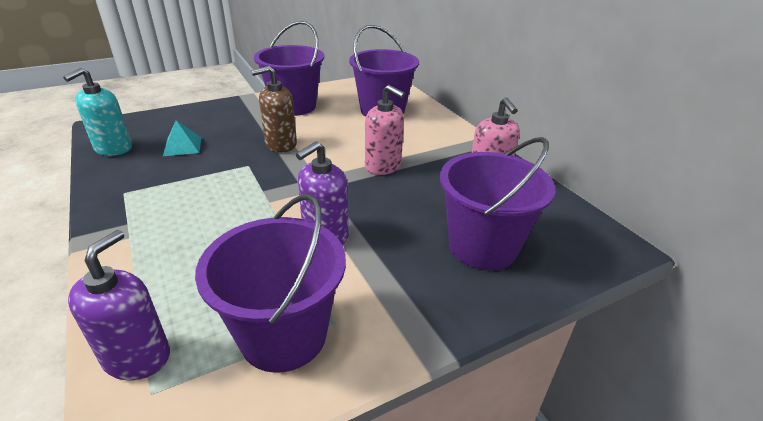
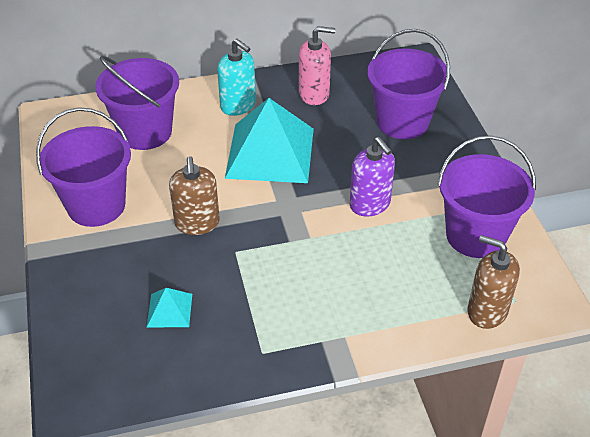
camera: 75 degrees left, 10 degrees up
turquoise soap dispenser [63,68,132,156] -> turquoise soap dispenser moved to [217,39,256,116]
purple soap dispenser [68,230,170,381] -> brown soap dispenser [467,235,520,329]
pink soap dispenser [365,85,405,175] -> turquoise pyramid [225,98,314,183]

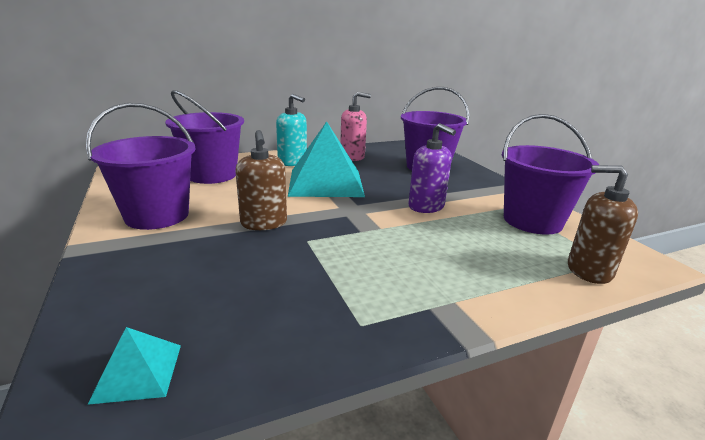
camera: 10 degrees left, 20 degrees down
turquoise pyramid [147,288,192,327] -> turquoise pyramid moved to [87,327,181,405]

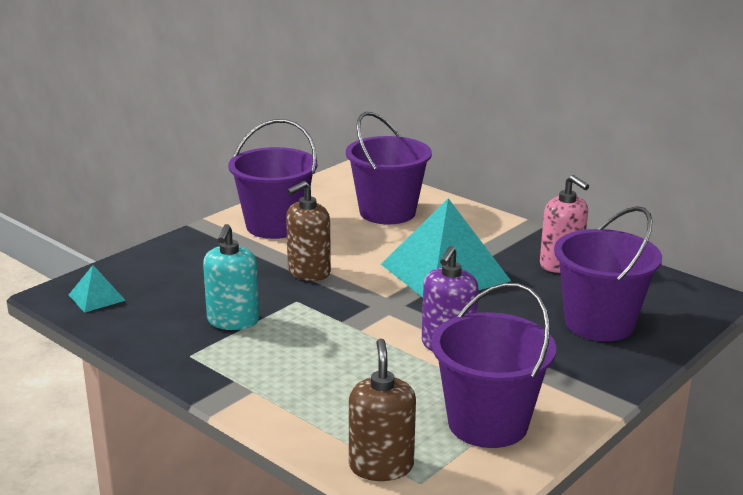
camera: 65 degrees right, 0 degrees up
turquoise soap dispenser [276,94,307,166] -> turquoise soap dispenser moved to [203,224,259,330]

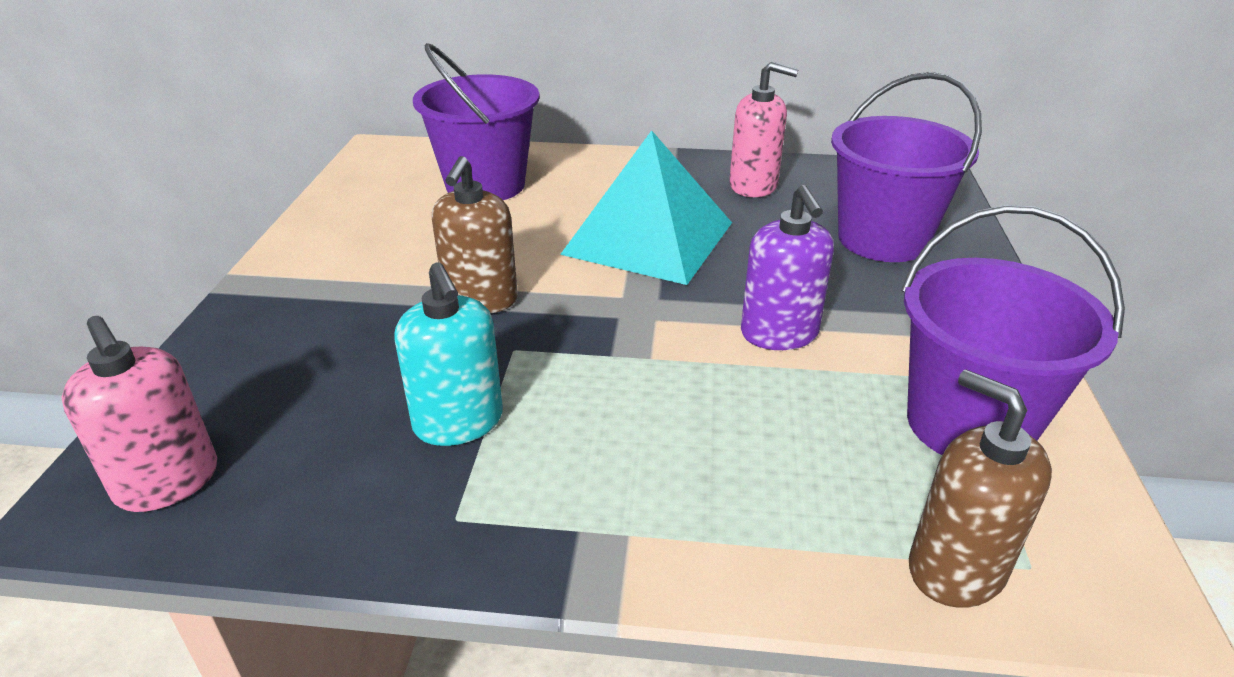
camera: 35 degrees left, 10 degrees up
turquoise pyramid [69,265,126,313] -> pink soap dispenser [62,316,217,512]
purple bucket [228,119,317,239] -> none

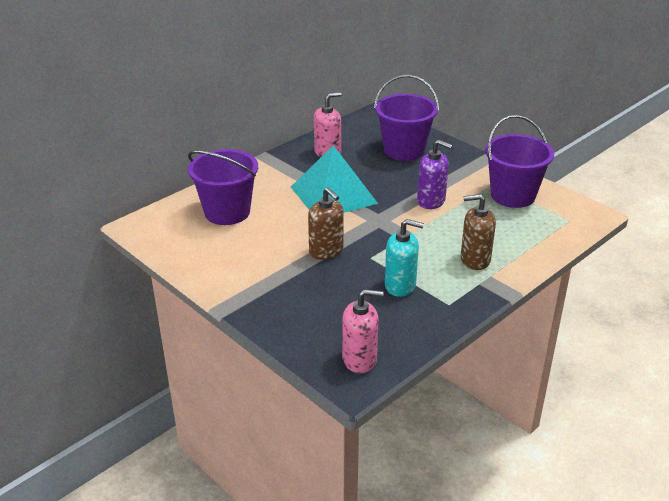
camera: 50 degrees left, 0 degrees up
brown soap dispenser [909,370,1052,608] -> brown soap dispenser moved to [461,194,496,270]

